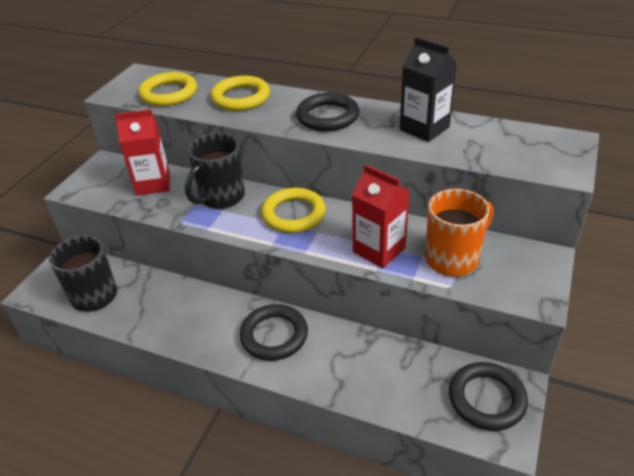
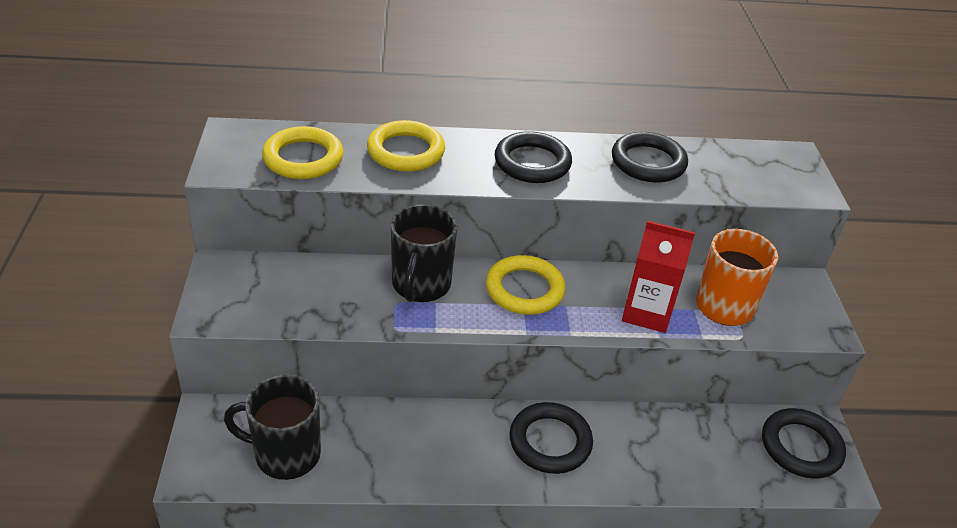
camera: 30 degrees left, 0 degrees up
red carton [115,109,170,196] -> none
black carton [400,37,457,142] -> black ring [612,132,688,183]

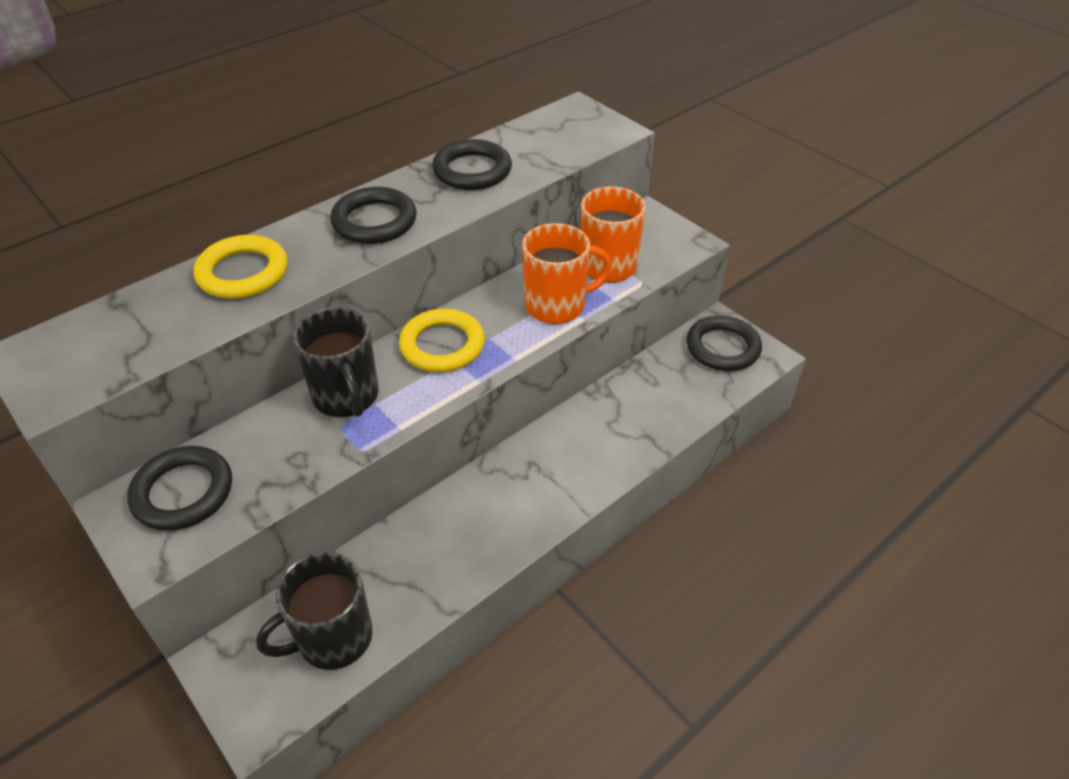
camera: 35 degrees left, 5 degrees up
yellow ring [262,126,343,179] -> none
black ring [510,402,593,474] -> black ring moved to [127,446,232,531]
red carton [622,221,695,333] -> orange mug [522,223,612,324]

